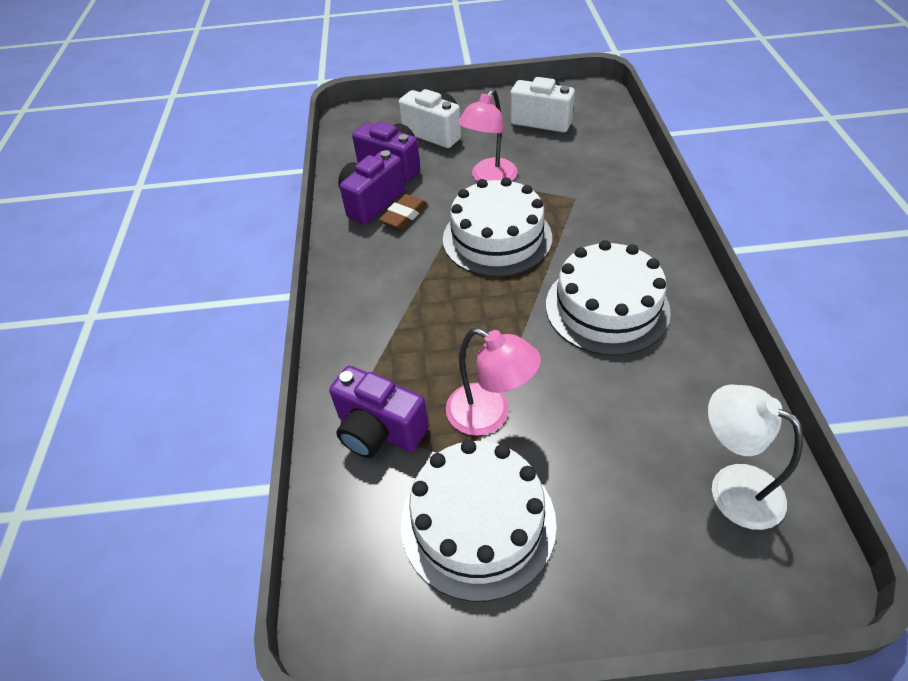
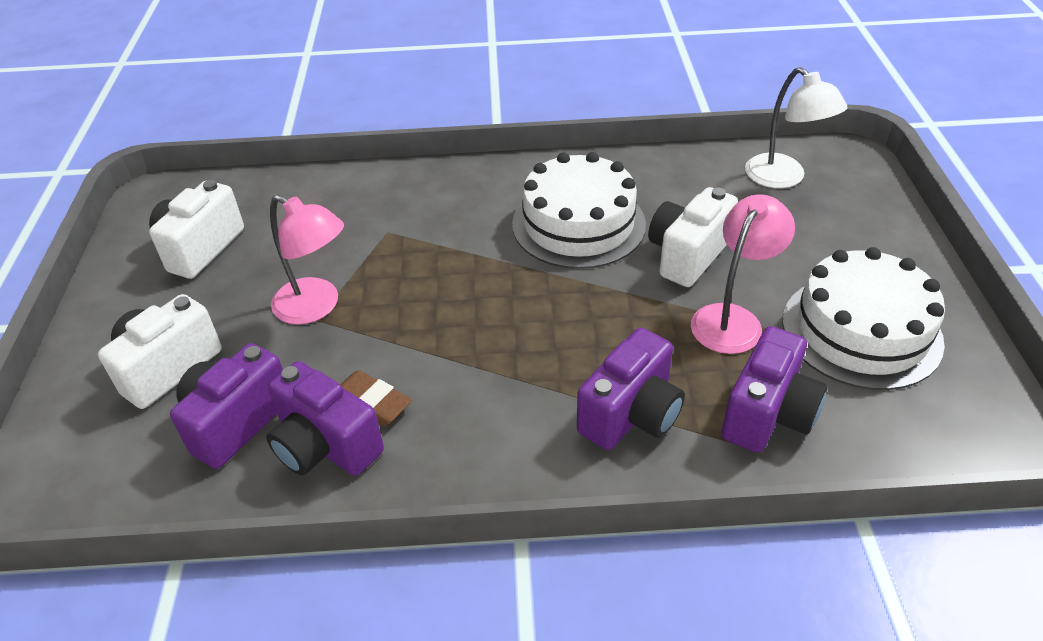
camera: 90 degrees left, 5 degrees down
white cake [443,177,552,277] -> none
white lamp [708,384,803,530] -> white lamp turned 75 degrees counterclockwise [745,67,848,188]
none -> purple camera [577,328,685,450]
none -> white camera [648,187,738,287]

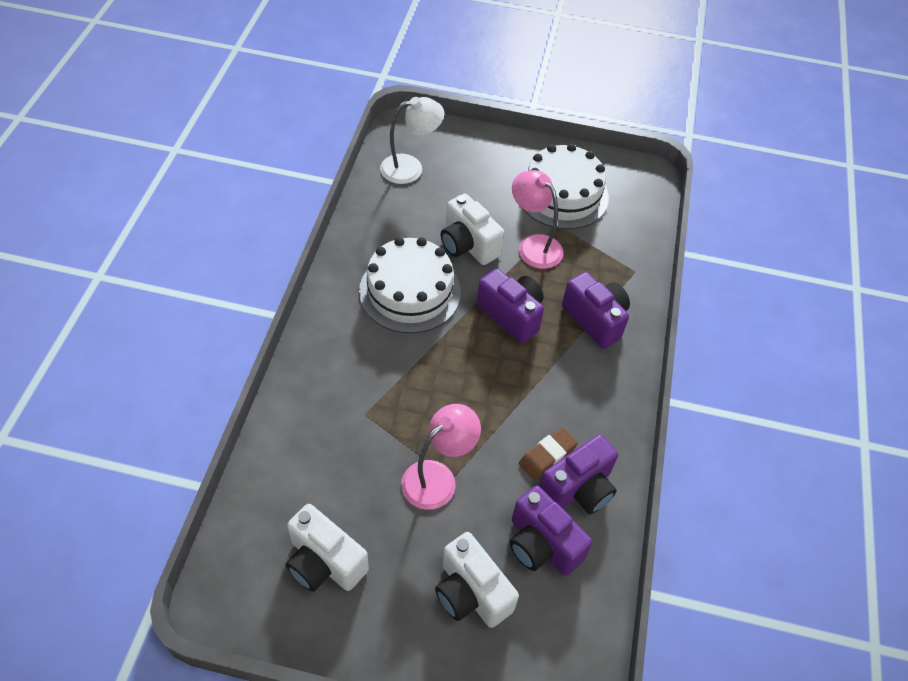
camera: 80 degrees left, 10 degrees up
purple camera [721,326,827,453] -> purple camera moved to [477,269,544,343]

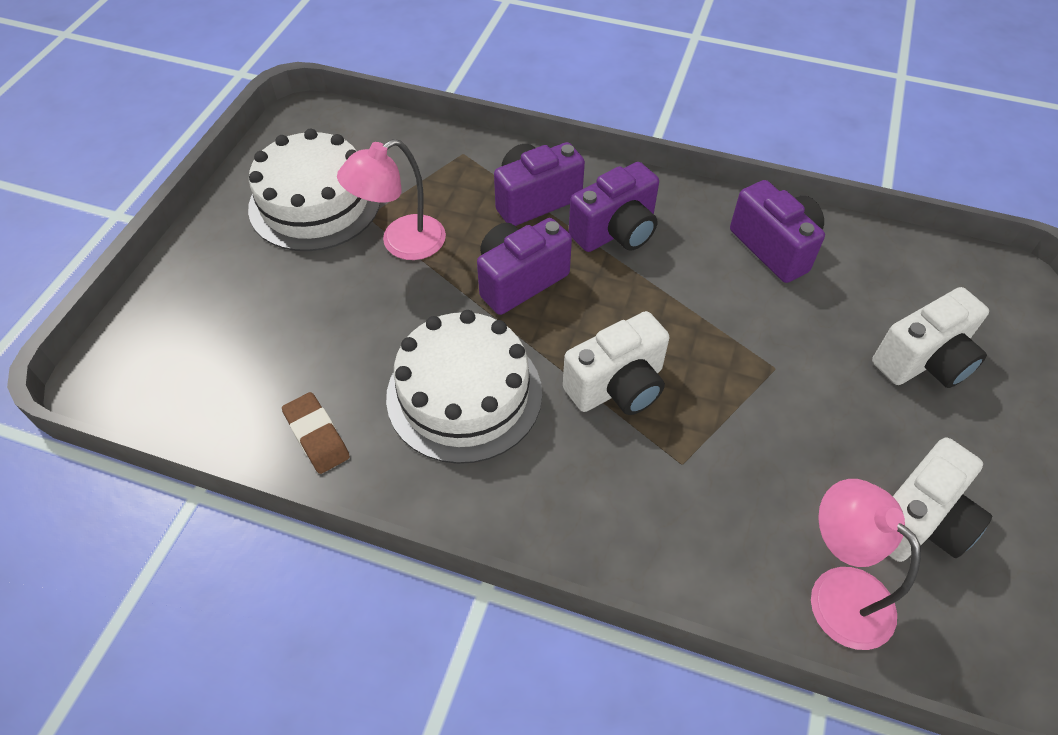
camera: 80 degrees left, 0 degrees up
white lamp [380,97,444,184] -> none
pink lamp [401,404,481,510] -> pink lamp moved to [811,479,921,650]
white camera [441,194,504,265] -> white camera moved to [563,311,669,415]
purple camera [510,486,593,576] -> purple camera moved to [569,162,659,252]
brown eraser [519,427,578,480] -> brown eraser moved to [282,392,350,474]

